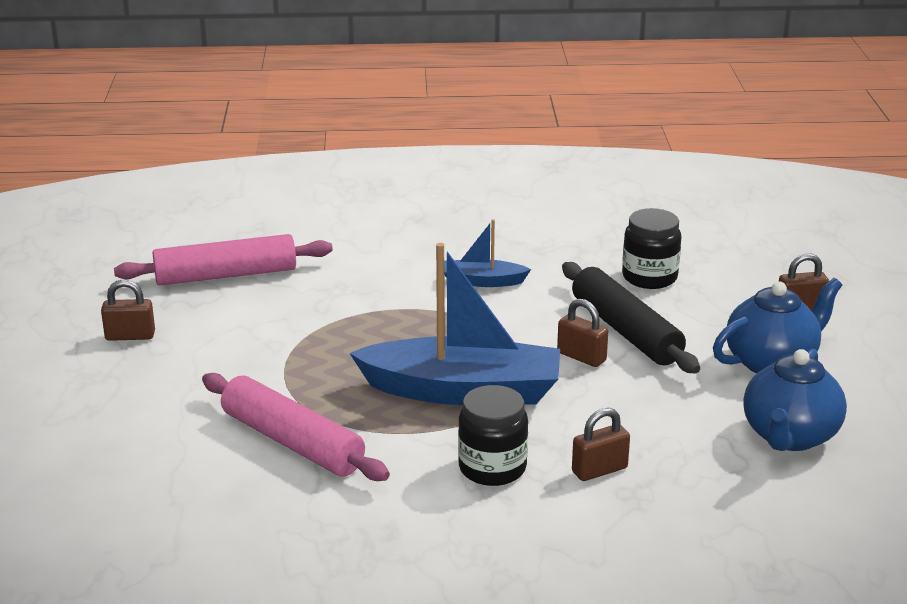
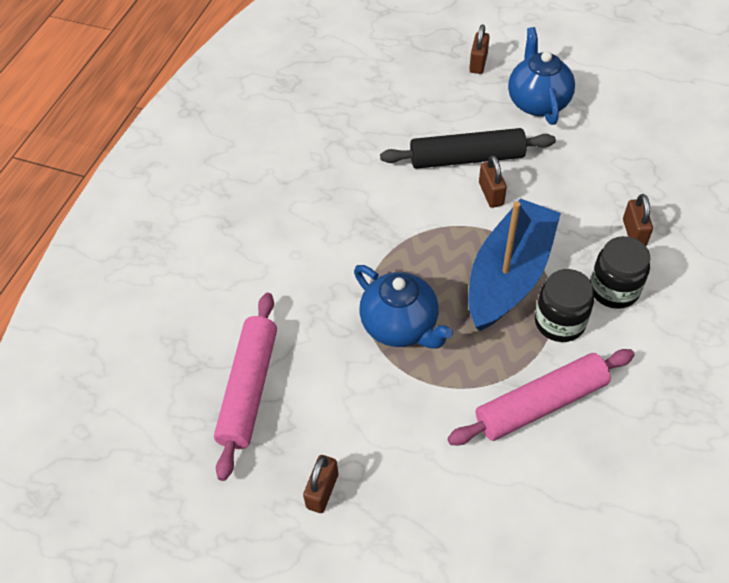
camera: 65 degrees left, 25 degrees up
blue boat [444,219,531,287] -> none
brown padlock [557,299,608,367] -> brown padlock turned 75 degrees counterclockwise [479,155,507,208]
black jar [622,208,681,289] -> black jar moved to [535,269,594,342]
blue teapot [743,349,847,451] -> blue teapot moved to [354,265,453,348]

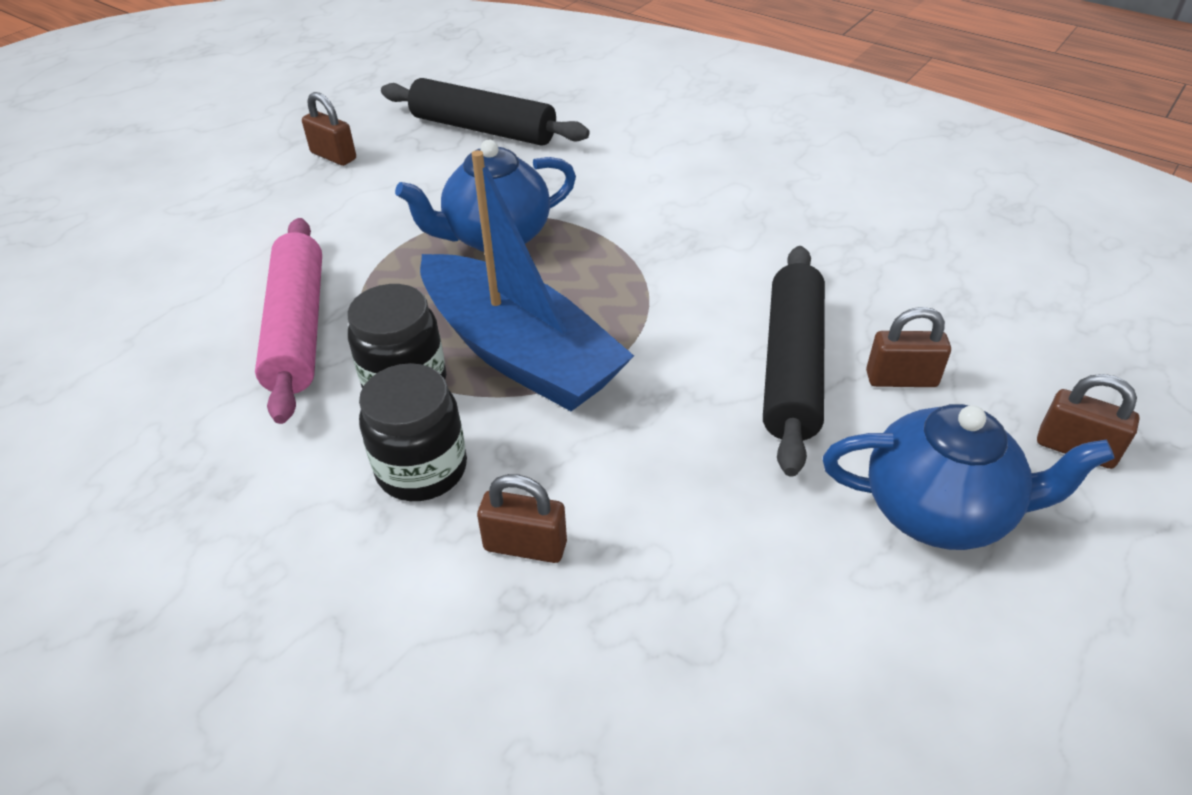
camera: 105 degrees right, 10 degrees down
pink rolling pin [214,293,277,481] -> black rolling pin [381,78,590,146]
brown padlock [479,155,507,208] -> brown padlock moved to [866,307,951,387]

